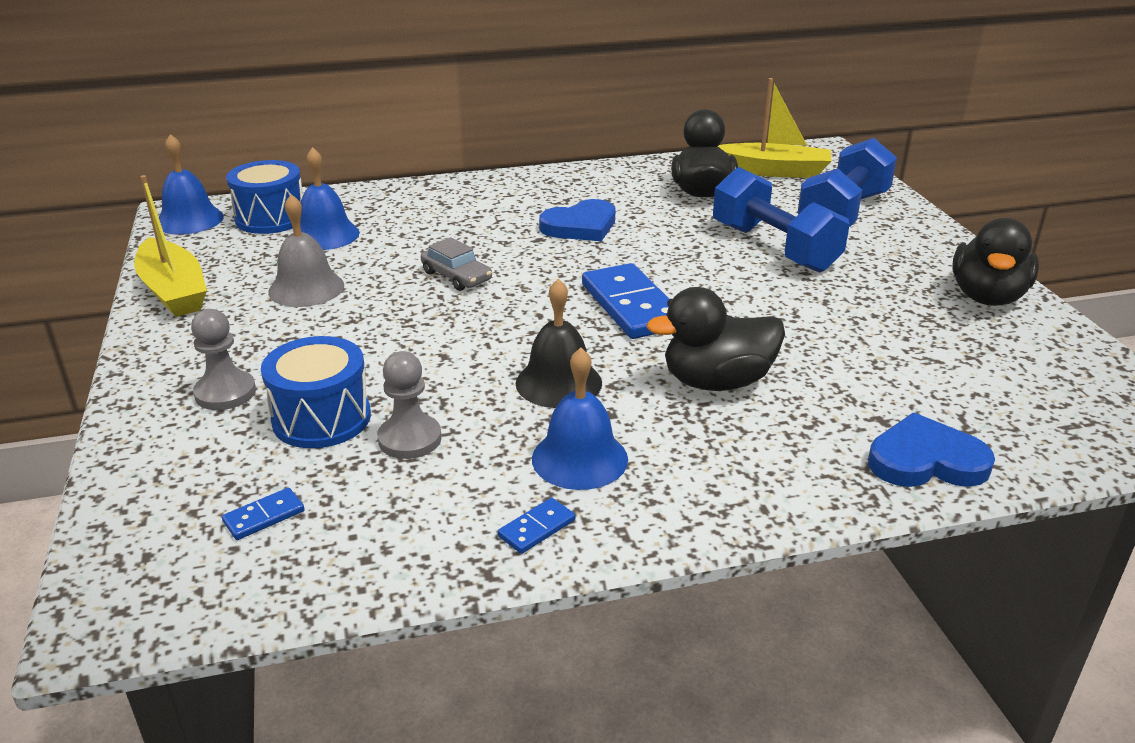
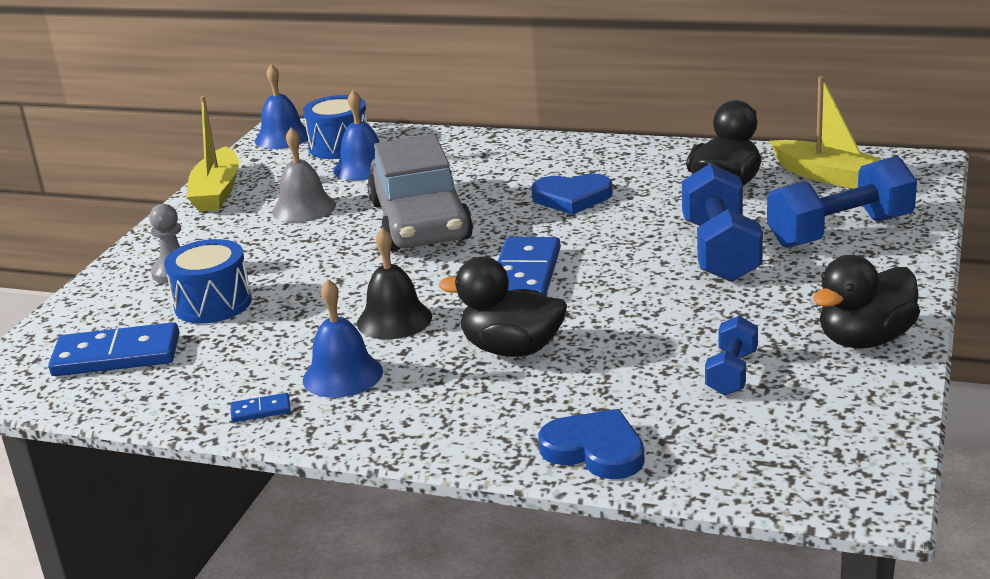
camera: 35 degrees right, 5 degrees down
blue domino [222,488,305,540] -> blue domino [48,322,179,376], size x2.25
grey pawn [377,351,442,459] -> none
grey car [421,237,492,291] -> grey car [367,134,473,251], size x2.46
none -> blue dumbbell [705,315,758,396]

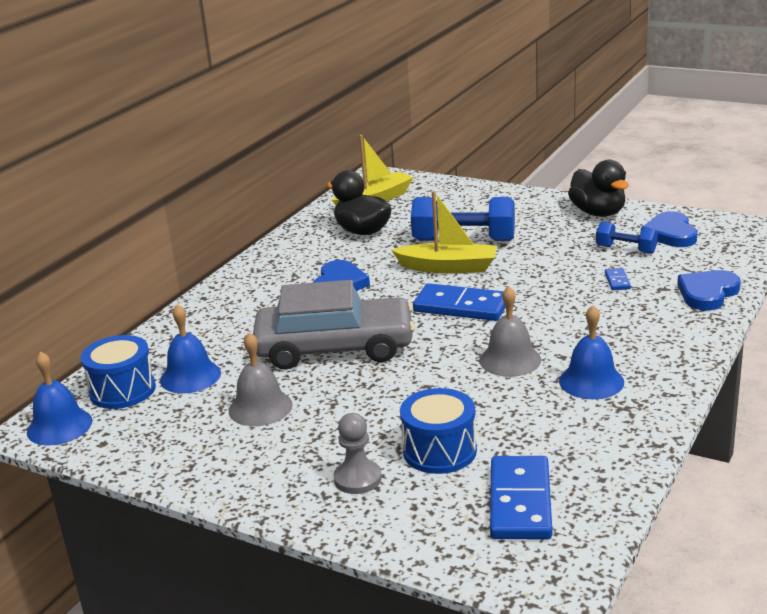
camera: 80 degrees left, 0 degrees up
yellow boat [187,96,239,212] -> yellow boat moved to [391,191,497,273]
blue domino [231,393,291,422] -> blue domino moved to [605,268,631,290]
black bell [357,228,432,339] -> grey bell [479,286,541,377]
black duck [439,257,567,357] -> none
blue dumbbell [767,156,917,248] -> none
none -> blue heart [641,211,697,247]

